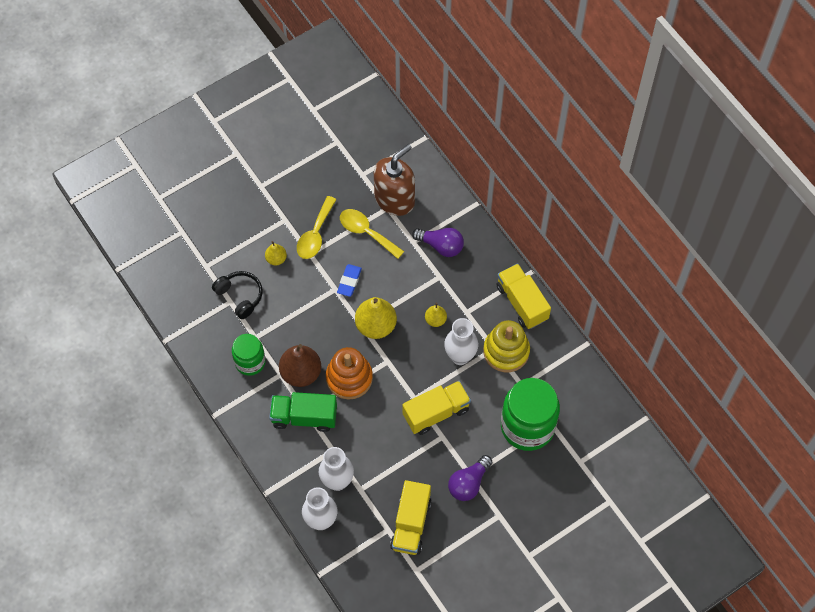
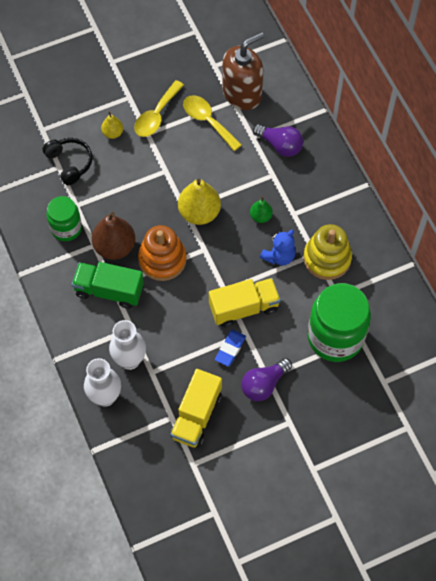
camera: 10 degrees right, 0 degrees up
blue eraser [337,264,362,297] -> blue eraser moved to [215,330,246,366]
yellow pear [425,303,447,327] -> green pear [250,196,273,223]
white vase [444,318,478,365] -> blue teddy bear [260,229,296,266]
yellow truck [497,263,551,329] -> none

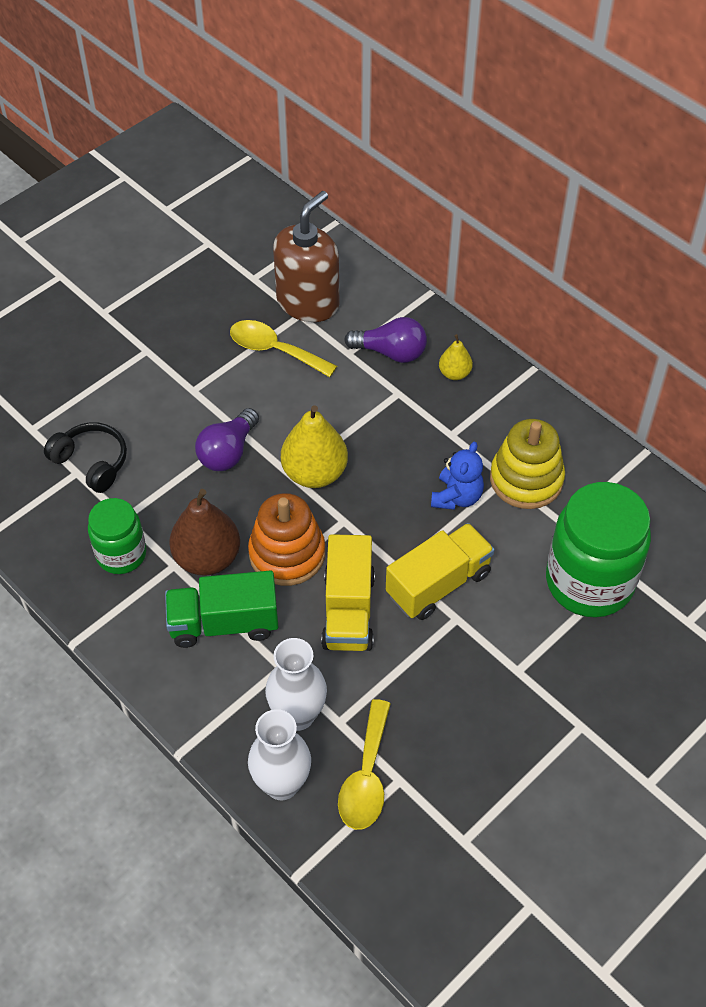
camera: 20 degrees left, 10 degrees down
yellow pear [101,111,123,139] -> yellow pear moved to [439,334,473,380]
yellow spoon [134,80,184,137] -> yellow spoon moved to [338,699,391,830]
yellow truck [170,369,222,448] -> yellow truck moved to [321,534,375,651]
blue eraser [215,330,246,366] -> none
purple light bulb [241,358,292,401] -> purple light bulb moved to [195,408,259,471]
green pear [250,196,273,223] -> none

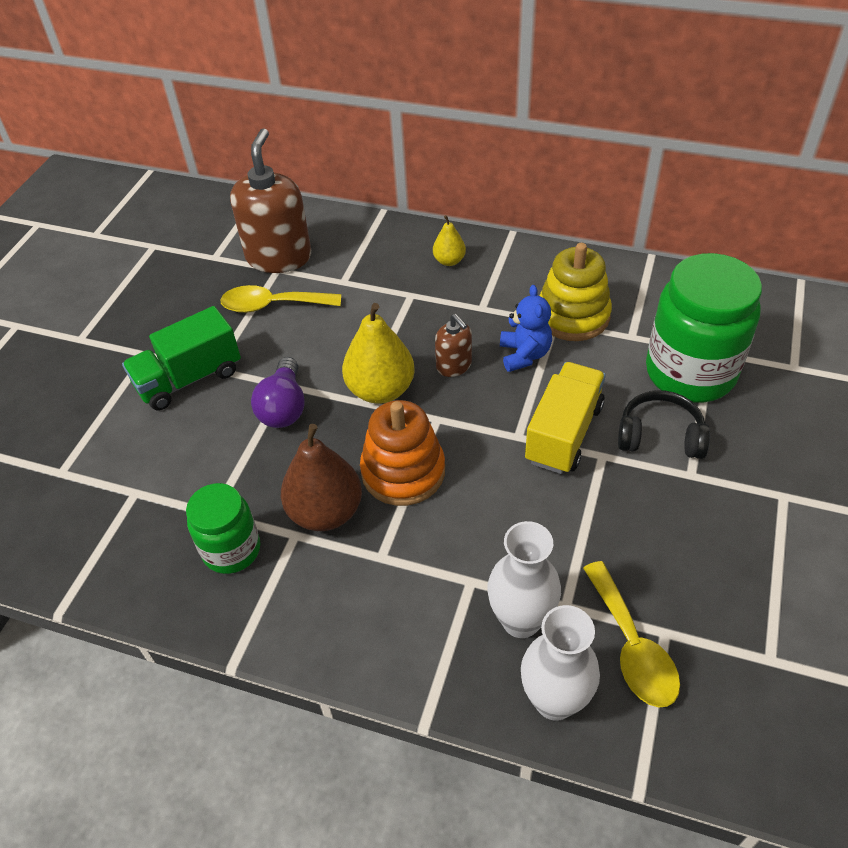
camera: 25 degrees left, 5 degrees down
black headphones [44,422,127,493] -> black headphones moved to [618,390,710,459]
green truck [165,570,278,648] -> green truck moved to [122,306,241,410]
yellow truck [321,534,375,651] -> none
purple light bulb [344,317,427,363] -> none
none -> brown soap dispenser [435,314,472,377]

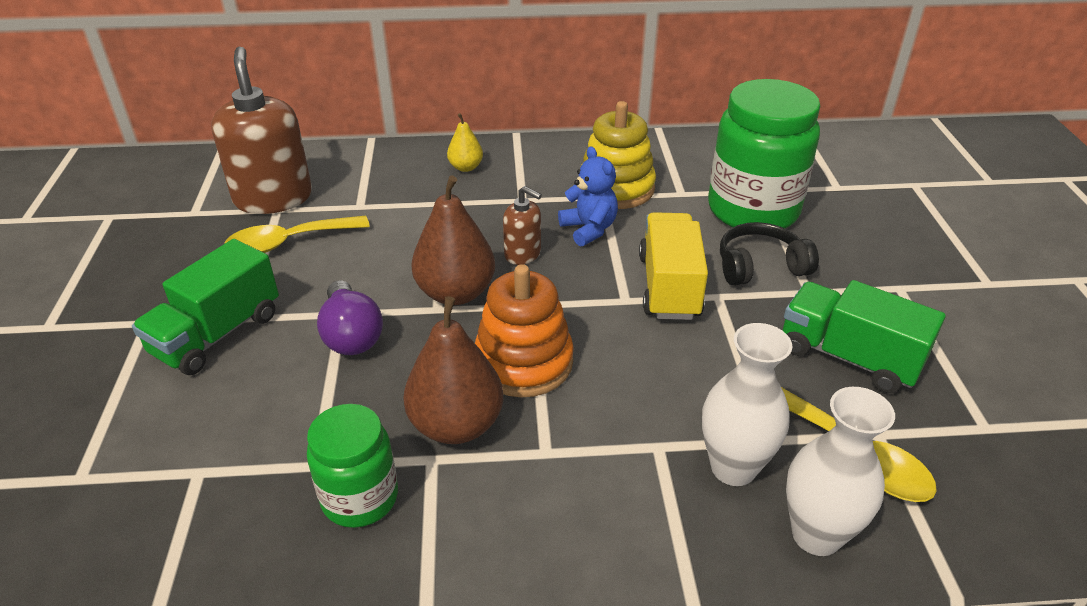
camera: 25 degrees left, 10 degrees down
yellow pear [342,303,415,404] -> brown pear [411,176,495,305]
none -> green truck [783,280,945,393]

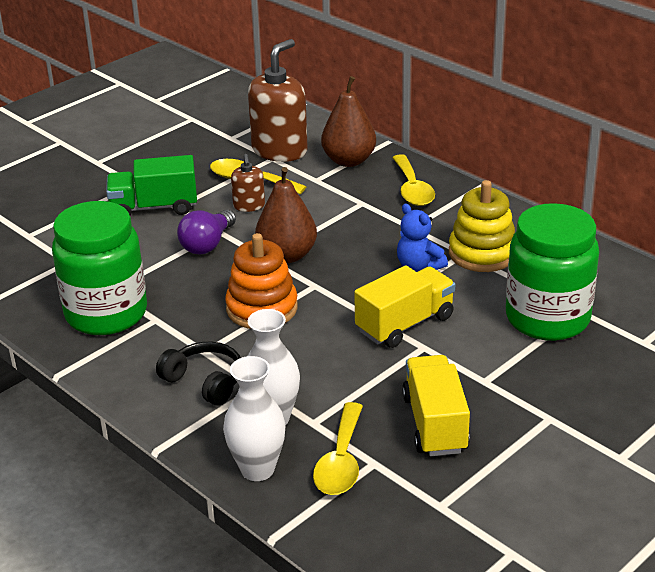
camera: 50 degrees right, 5 degrees down
green jar [307,404,398,528] -> green jar [52,201,147,335], size x1.73
brown pear [403,296,503,444] -> brown pear moved to [321,76,376,167]
yellow pear [447,113,483,172] -> yellow spoon [392,154,435,206]
brown soap dispenser [503,186,542,265] -> brown soap dispenser moved to [231,154,265,212]
blue teddy bear [558,146,618,246] -> blue teddy bear turned 120 degrees clockwise [397,204,448,272]
black headphones [720,222,819,286] -> black headphones moved to [156,342,241,406]
green truck [783,280,945,393] -> yellow truck [402,355,470,456]

